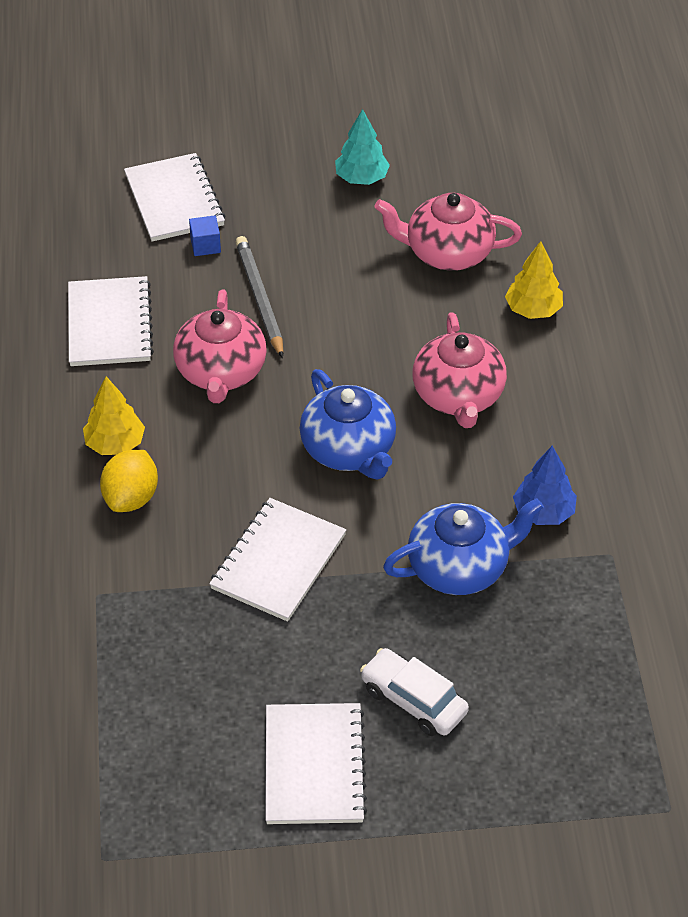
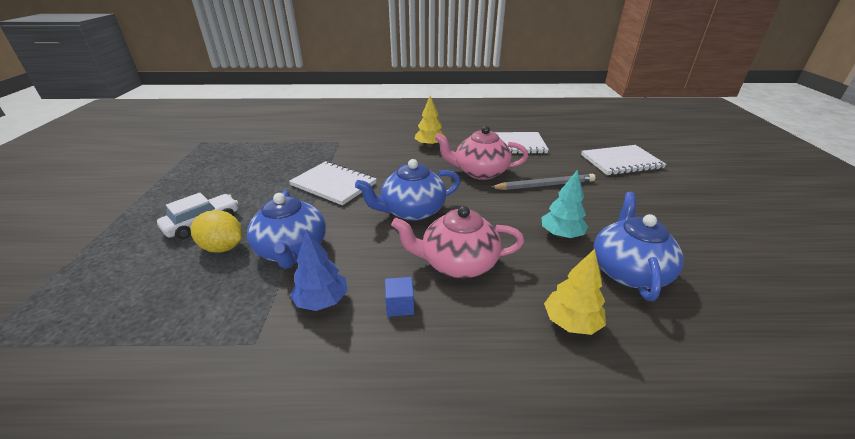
camera: 95 degrees right, 15 degrees down
yellow lemon [100,450,158,512] -> yellow lemon moved to [191,210,242,253]
blue cube [189,215,221,256] -> blue cube moved to [385,277,414,317]
white notebook [265,703,367,824] -> none
turquoise tree [335,109,390,185] -> turquoise tree moved to [541,170,588,238]
pink teapot [374,193,522,271] -> blue teapot [593,192,684,301]

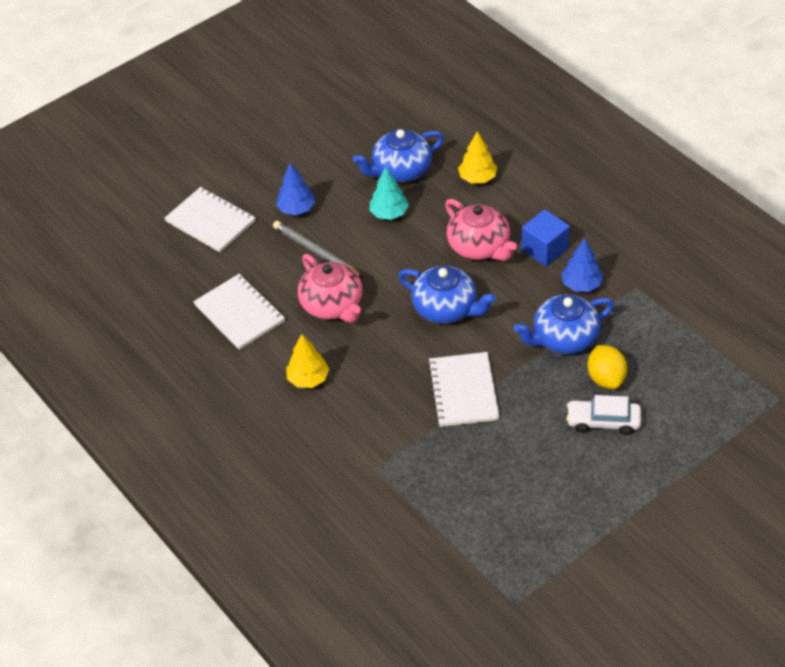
camera: 125 degrees left, 15 degrees up
blue teapot [247,190,326,269] -> blue teapot turned 150 degrees counterclockwise [514,294,614,354]
blue cube [385,277,414,317] -> blue cube [522,209,570,267], size x1.74
none -> blue tree [276,163,315,215]

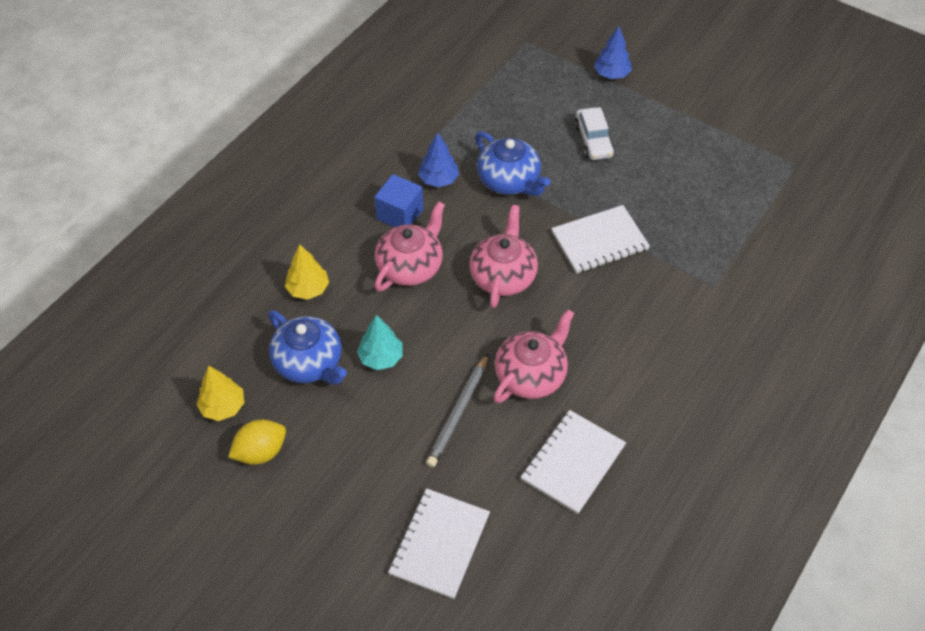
camera: 110 degrees left, 5 degrees up
blue tree [276,163,315,215] -> blue tree moved to [594,26,632,79]
yellow tree [286,334,329,388] -> yellow tree moved to [196,366,244,421]
blue teapot [398,266,496,324] -> pink teapot [469,205,538,308]
yellow lemon [587,345,627,389] -> yellow lemon moved to [228,420,286,465]

